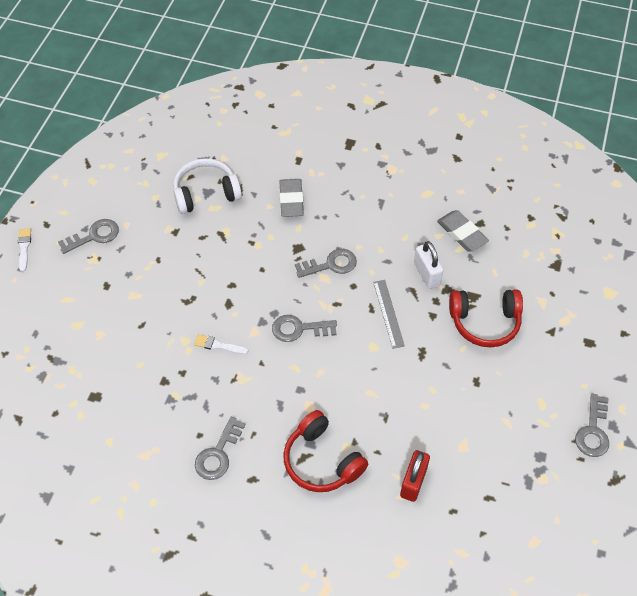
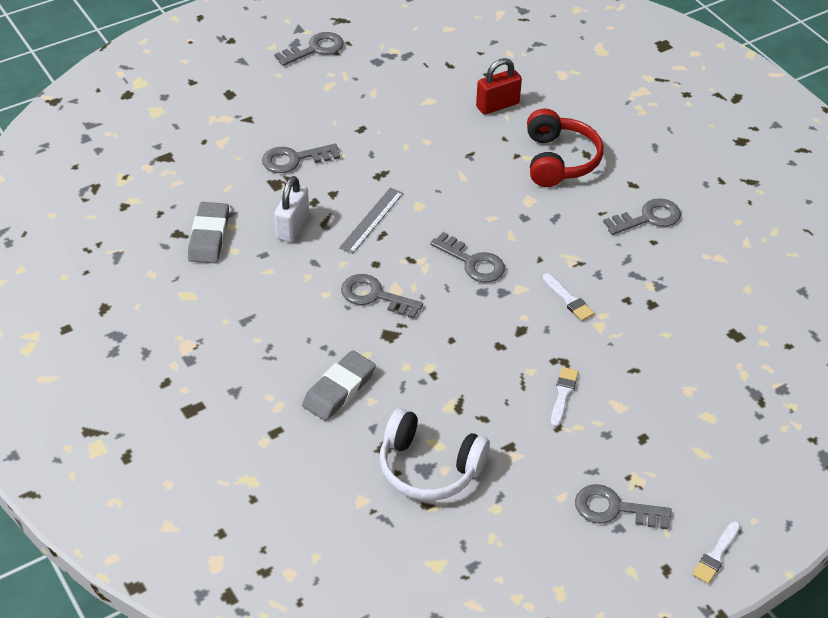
camera: 140 degrees left, 10 degrees down
red headphones [449,290,523,347] -> grey key [262,144,340,173]
none -> white brush [551,367,579,427]

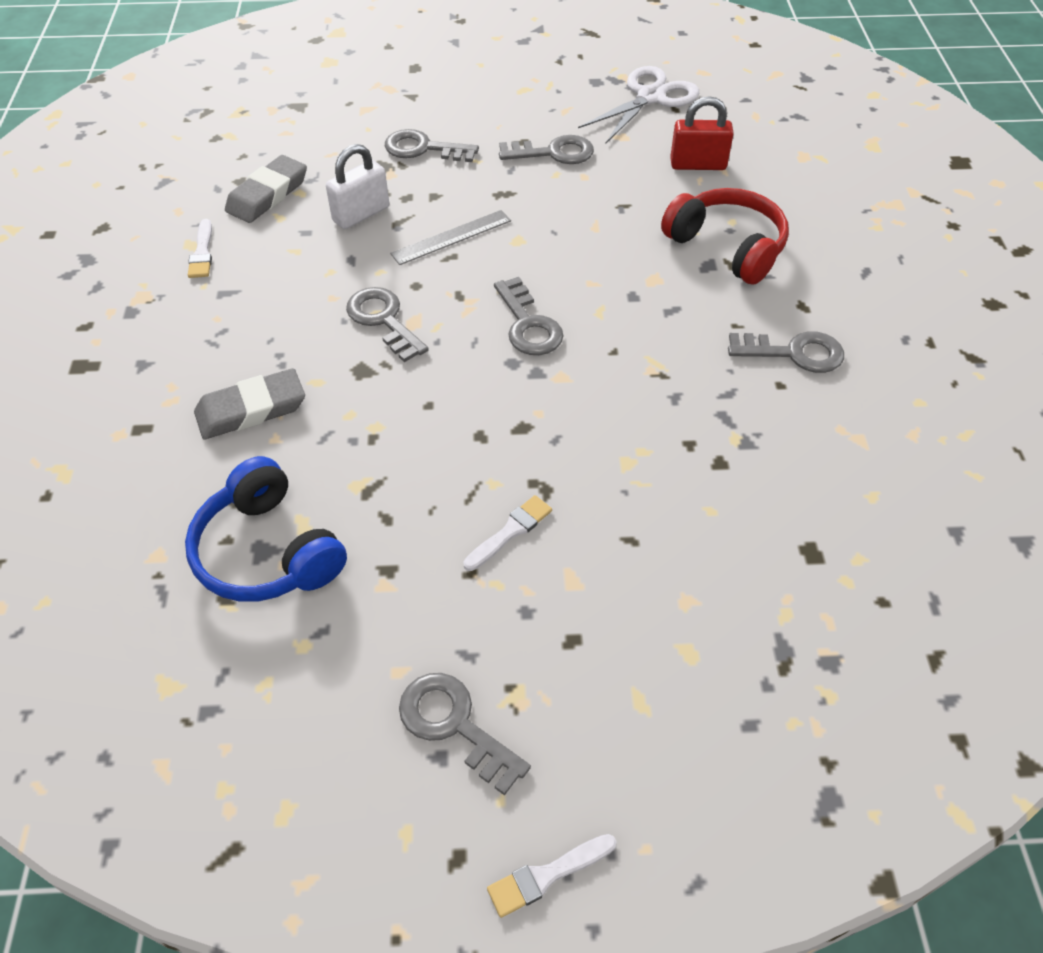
camera: 30 degrees right, 5 degrees up
grey key [275,32,344,66] -> grey key moved to [499,135,594,164]
white headphones [380,408,490,501] -> blue headphones [185,456,347,602]
red headphones [527,109,604,187] -> red headphones turned 75 degrees counterclockwise [661,188,789,285]
white brush [542,273,594,321] -> white brush moved to [188,219,212,278]
none -> white scissors [578,66,699,144]

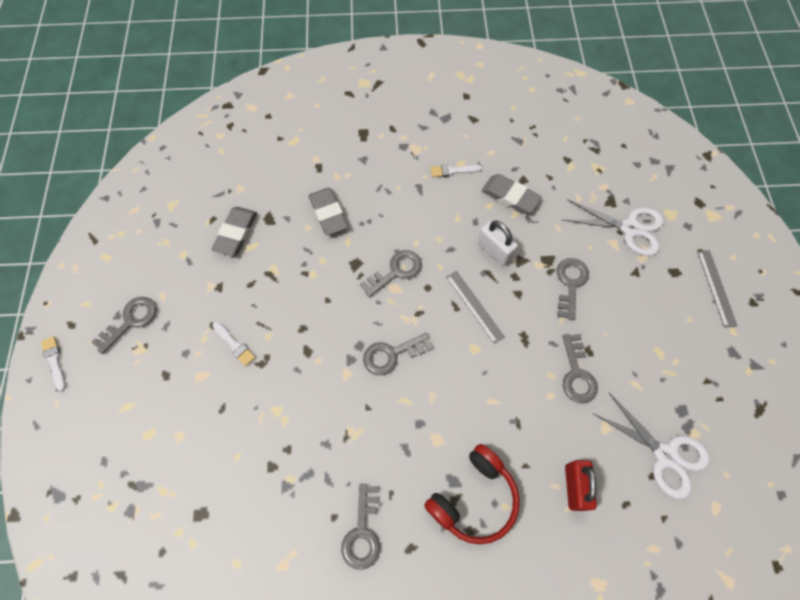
camera: 90 degrees right, 15 degrees up
blue headphones [185,456,347,602] -> grey eraser [211,207,257,256]
none -> white scissors [562,199,664,256]
none -> grey ruler [697,250,737,328]

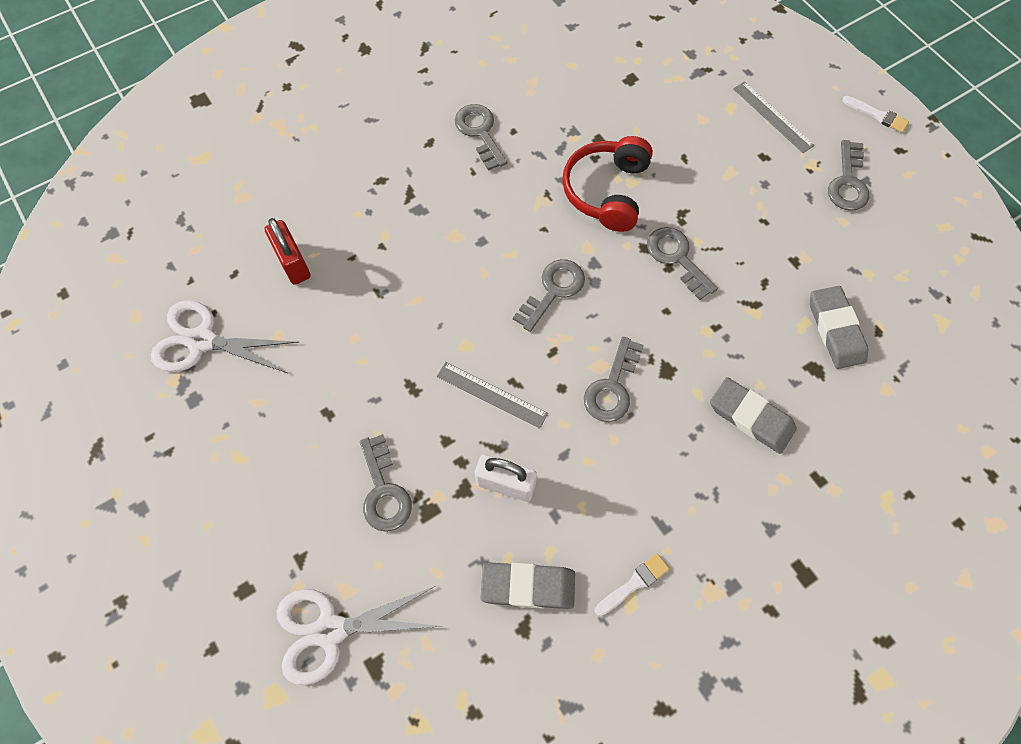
camera: 150 degrees right, 0 degrees up
white brush [212,322,256,367] -> none
red headphones [424,444,520,545] -> red headphones moved to [562,136,653,232]
grey key [562,334,598,403] -> grey key moved to [647,227,718,300]
grey ruler [697,250,737,328] -> grey ruler moved to [733,81,815,153]

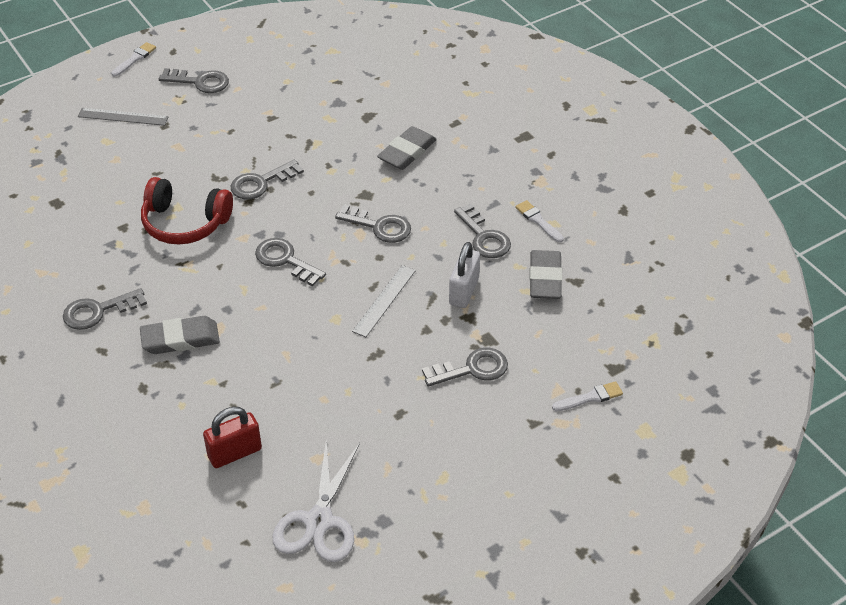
camera: 90 degrees left, 20 degrees down
white scissors [277,586,442,685] -> white brush [552,381,623,411]
grey ruler [733,81,815,153] -> grey ruler turned 45 degrees clockwise [78,108,169,126]
grey eraser [810,286,868,369] -> grey eraser moved to [140,316,220,354]
none -> grey key [454,204,511,258]

